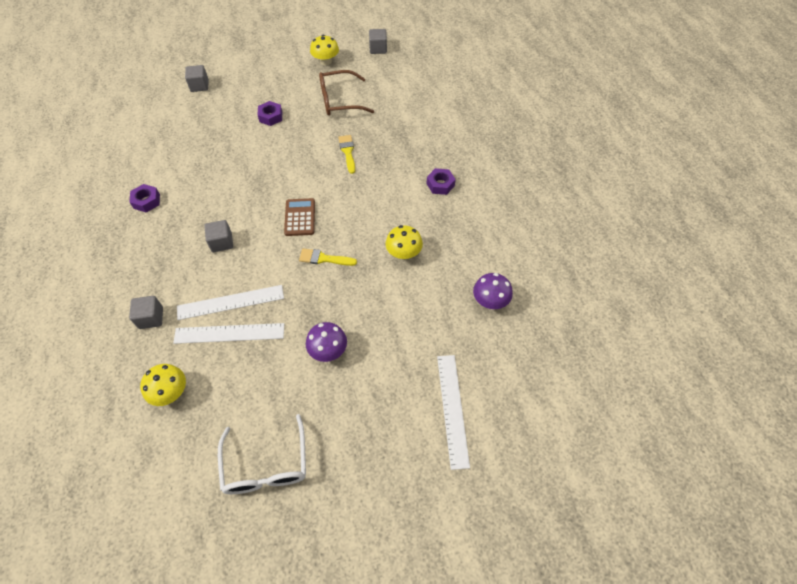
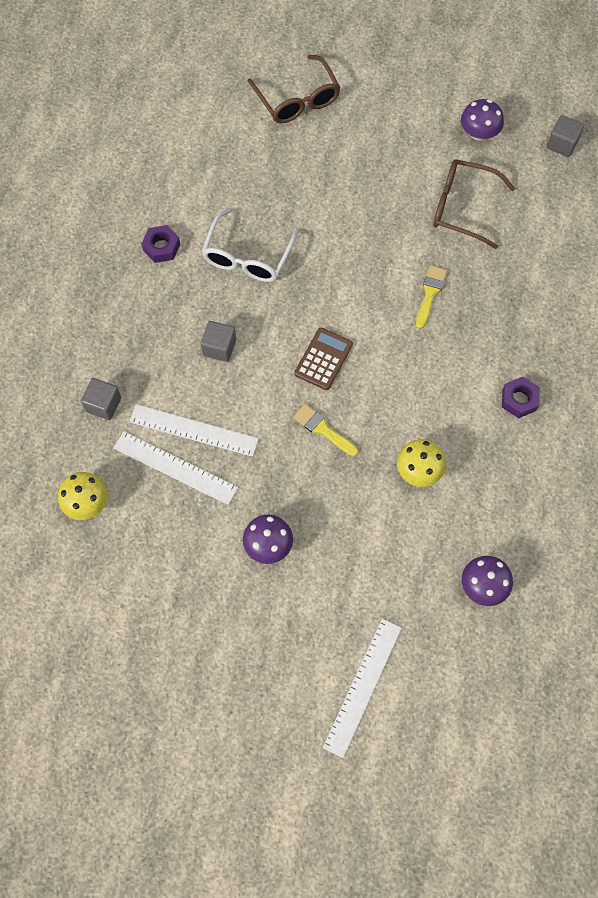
camera: 30 degrees right, 10 degrees up
grey cube [185,65,209,92] -> brown glasses [248,55,341,123]
white glasses [218,414,306,494] -> white glasses moved to [201,208,298,282]
purple nut [257,101,282,126] -> none
yellow mushroom [310,35,339,65] -> purple mushroom [461,99,504,141]

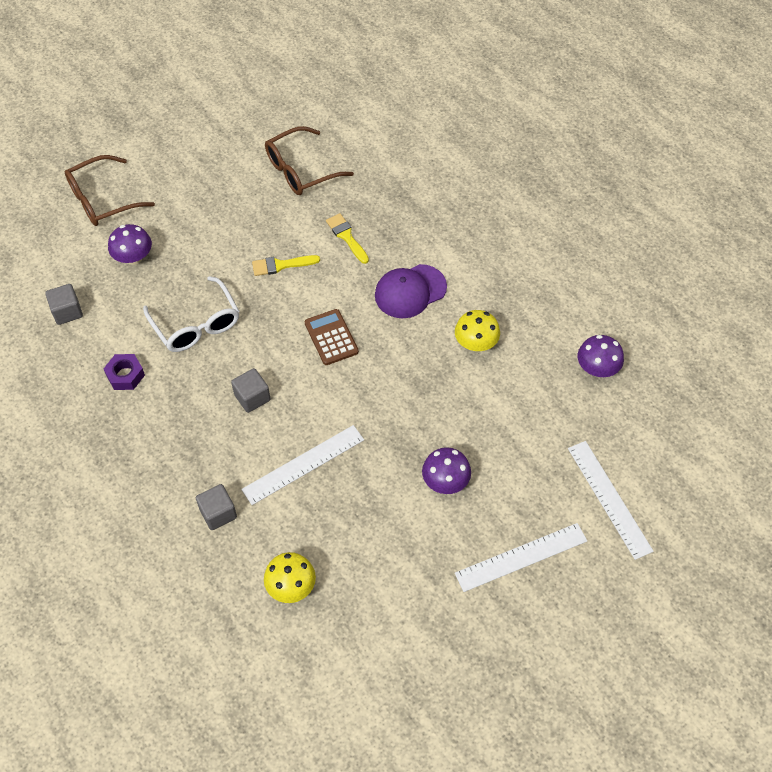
camera: 50 degrees left, 10 degrees down
white ruler [114,431,238,505] -> white ruler moved to [455,523,587,592]
brown glasses [248,55,341,123] -> brown glasses turned 135 degrees clockwise [65,155,155,226]
yellow brush [293,404,358,456] -> yellow brush moved to [252,255,320,276]
purple mushroom [461,99,504,141] -> purple mushroom moved to [108,224,152,265]
purple nut [502,377,540,418] -> none
grey cube [547,115,584,157] -> grey cube moved to [45,284,83,325]
none -> purple cap [375,264,447,318]

